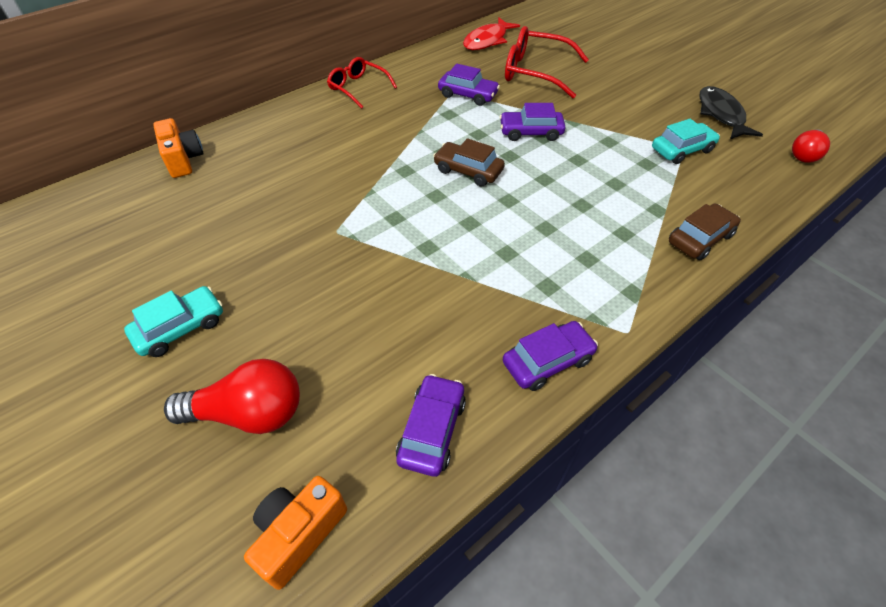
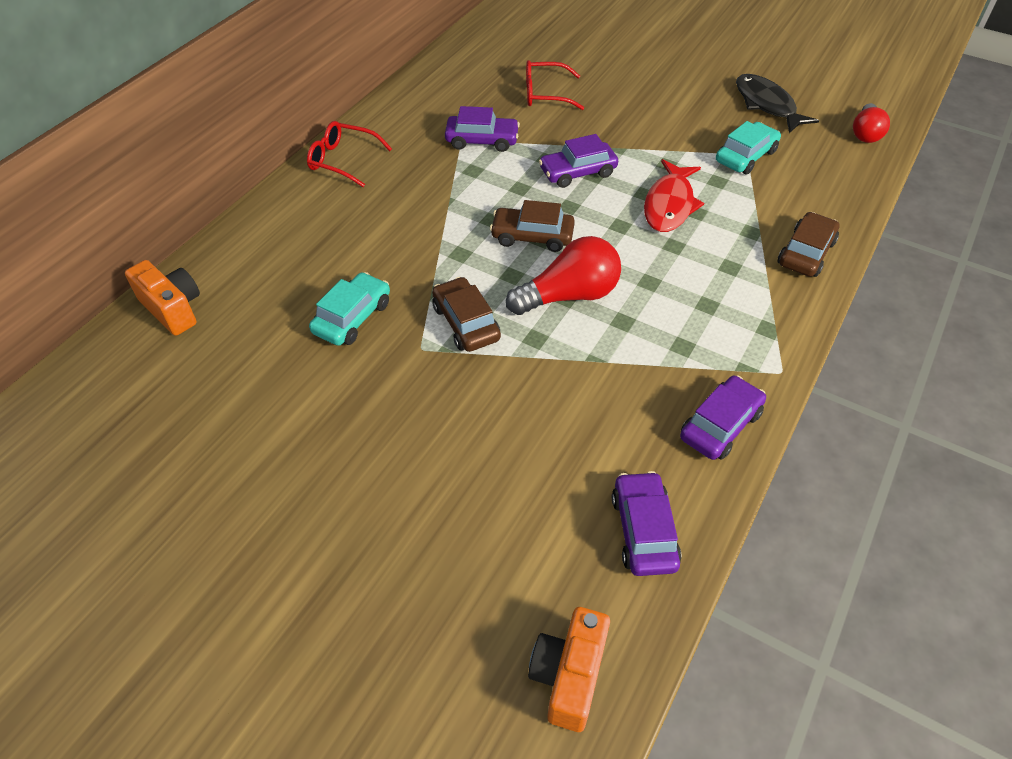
camera: 20 degrees left, 0 degrees up
turquoise car [124,286,223,357] -> turquoise car moved to [309,272,390,346]
red light bulb [164,359,300,434] -> red light bulb moved to [506,236,621,315]
red fish [463,18,520,50] -> red fish moved to [644,159,704,232]
red glasses [505,26,589,98] -> red glasses [526,60,584,110], size x0.64
none -> brown car [432,277,501,352]

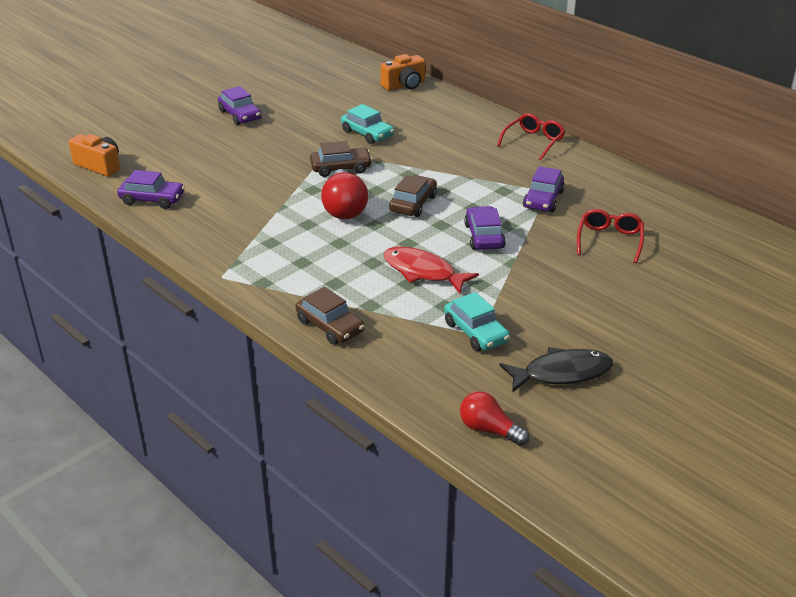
camera: 105 degrees right, 15 degrees down
purple car [680,376,766,460] -> purple car moved to [218,86,262,125]

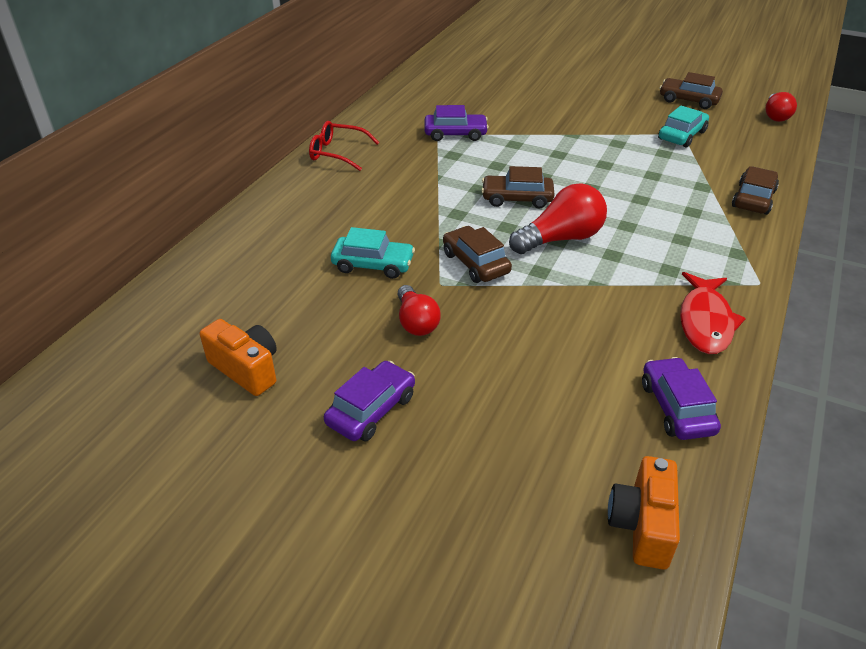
camera: 110 degrees left, 5 degrees up
turquoise car [341,104,394,144] -> turquoise car turned 75 degrees clockwise [331,227,415,279]
orange camera [381,54,425,91] -> orange camera moved to [200,319,277,396]
red fish [383,247,479,294] -> red fish moved to [680,272,746,354]
purple car [464,206,506,250] -> none
black fish [499,347,614,393] -> brown car [660,72,723,109]
red glasses [577,209,644,263] -> none
none -> red light bulb [397,285,441,336]

